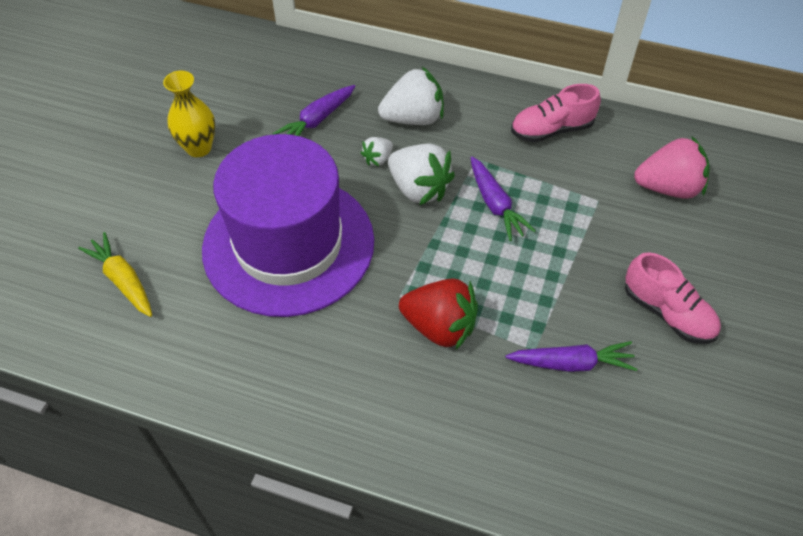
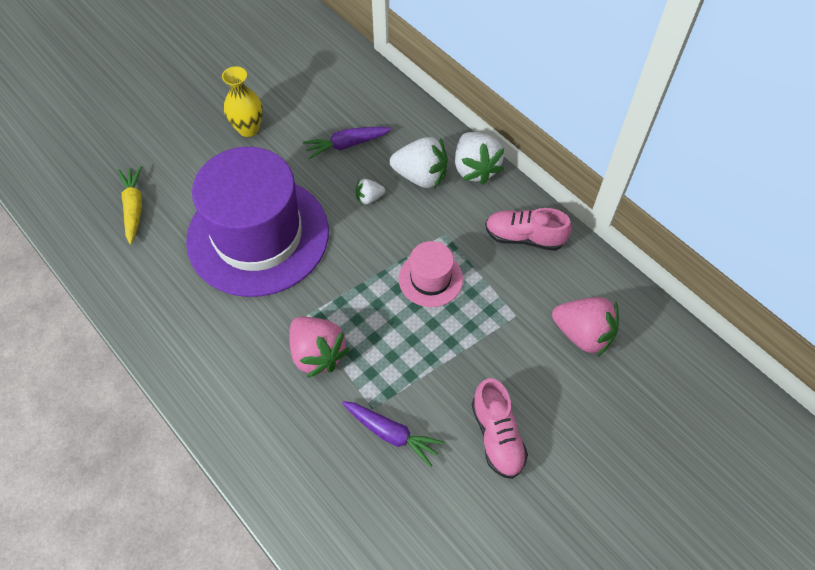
camera: 30 degrees right, 5 degrees up
white strawberry [388,143,455,205] -> white strawberry moved to [455,132,504,185]
red strawberry [399,278,478,351] -> pink strawberry [289,317,349,378]
purple carrot [471,157,536,241] -> pink hat [399,241,463,307]

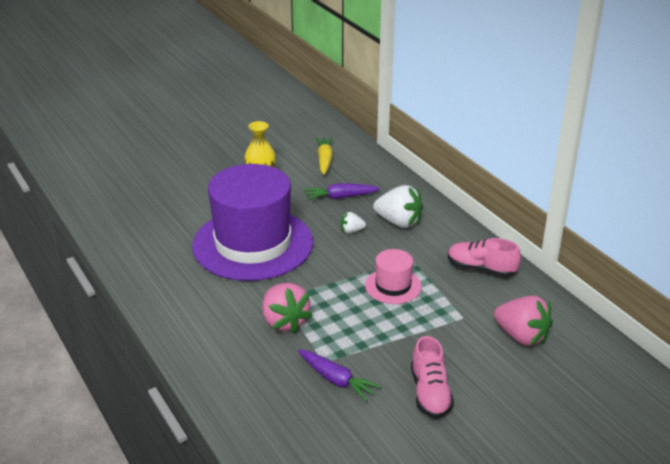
camera: 10 degrees right, 25 degrees down
yellow carrot [118,166,142,244] -> yellow carrot moved to [315,137,333,175]
white strawberry [455,132,504,185] -> none

